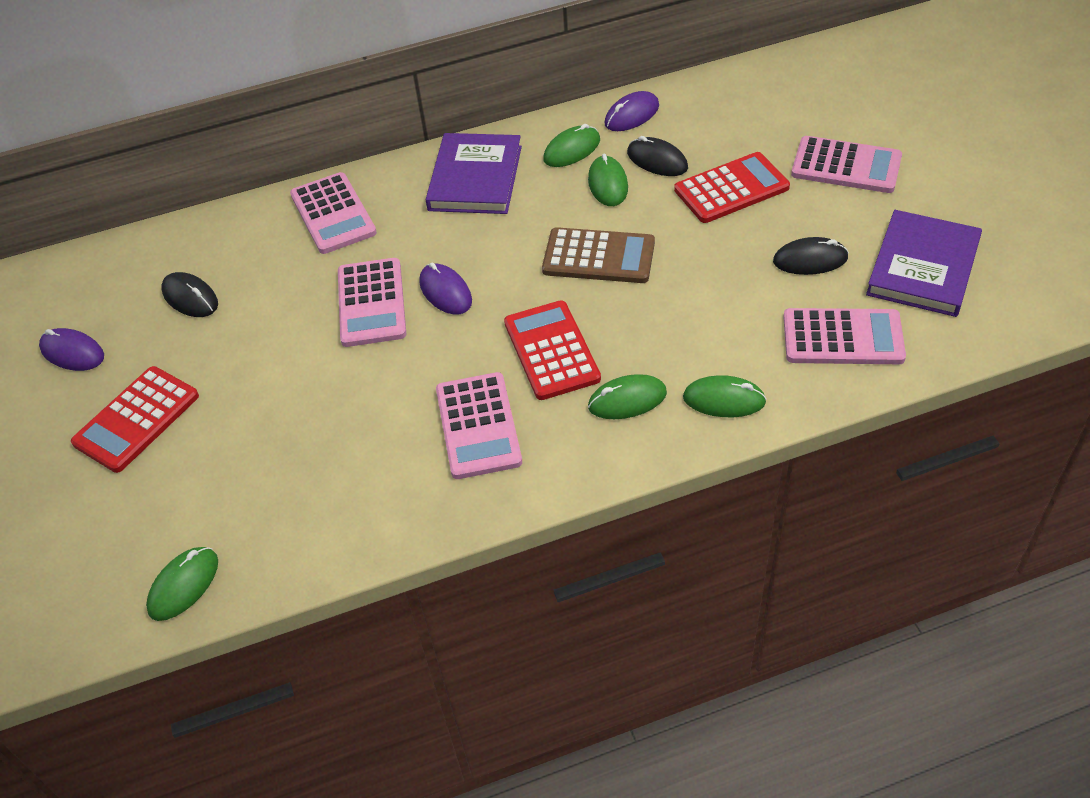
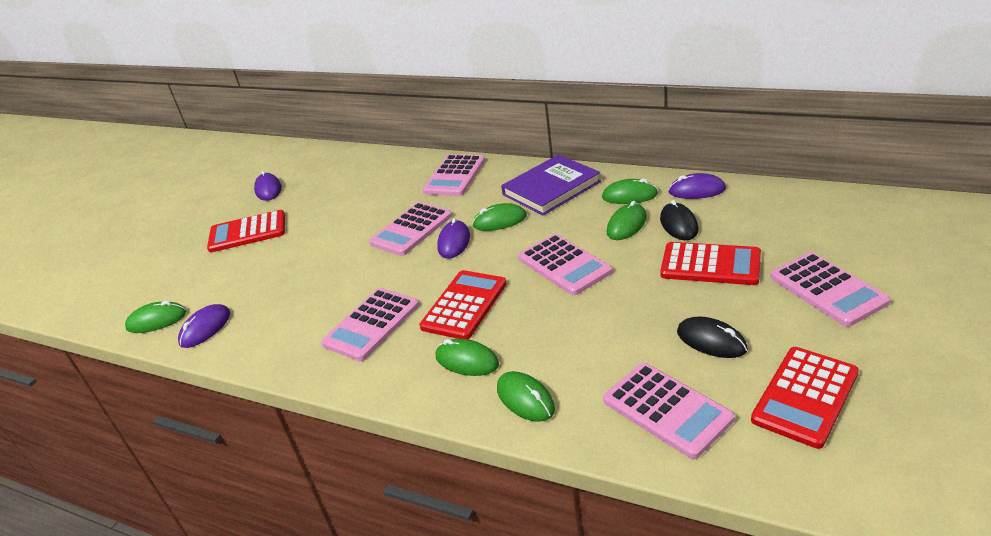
camera: 45 degrees right, 15 degrees down
black mouse [161,272,218,317] -> none
brown calculator [542,227,655,283] -> pink calculator [518,234,612,295]
purple book [866,210,982,317] -> red calculator [751,347,859,449]
none -> purple mouse [178,304,230,348]
none -> green mouse [472,203,527,231]

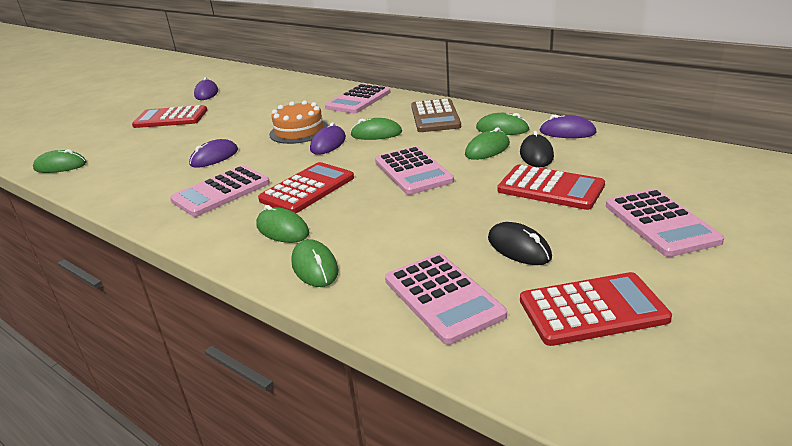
camera: 10 degrees right, 5 degrees down
purple mouse [178,304,230,348] -> purple mouse moved to [189,139,238,168]
pink calculator [369,202,452,256] -> orange cake [269,100,328,144]
purple book [501,155,601,215] -> brown calculator [411,98,461,132]
red calculator [751,347,859,449] -> red calculator turned 150 degrees counterclockwise [520,272,672,346]

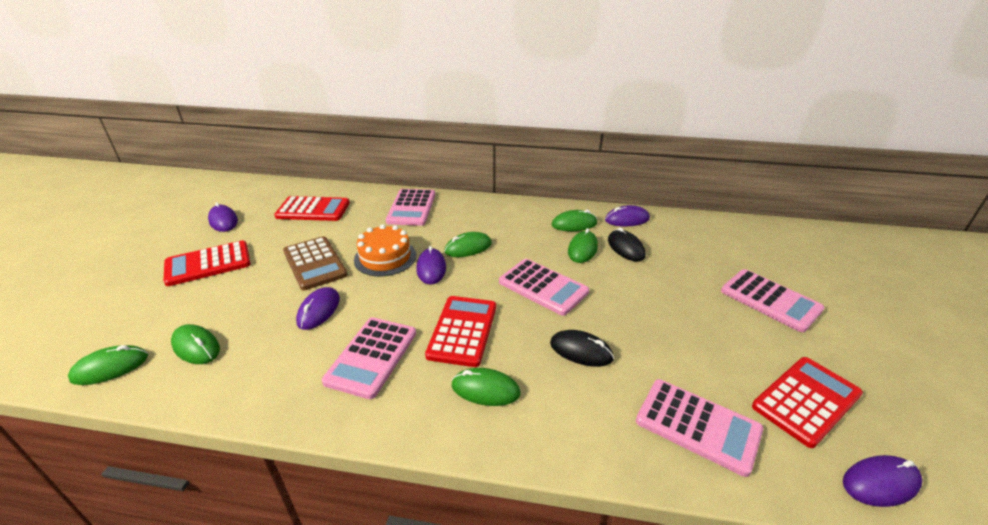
camera: 30 degrees left, 5 degrees up
green mouse [291,239,338,287] -> green mouse moved to [171,324,220,364]
brown calculator [411,98,461,132] -> brown calculator moved to [283,236,347,290]
black mouse [488,222,552,265] -> black mouse moved to [550,330,614,367]
red calculator [498,164,605,210] -> red calculator moved to [274,196,350,221]
none -> purple mouse [843,455,922,507]

